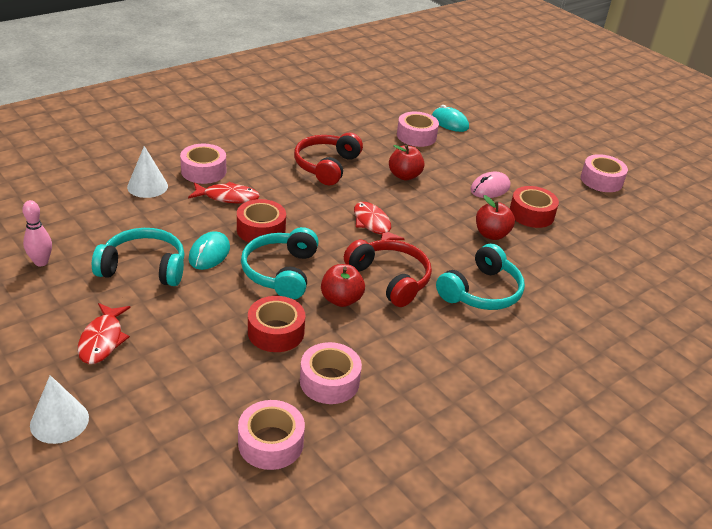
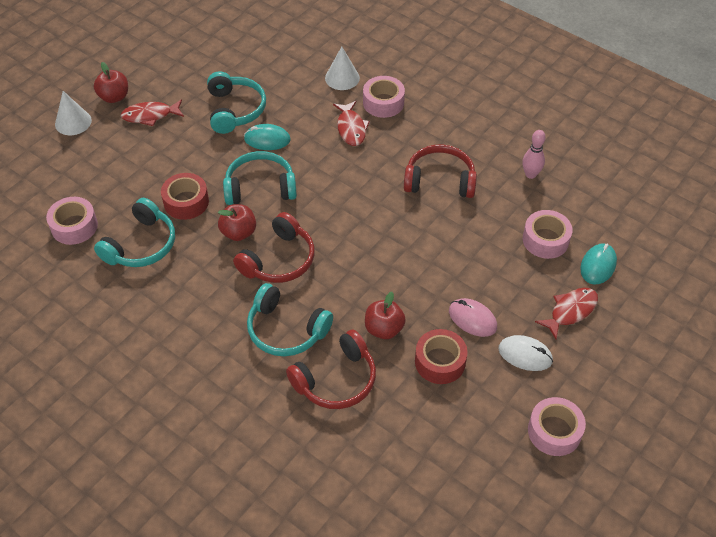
camera: 80 degrees right, 15 degrees up
pink bowling pin [22,200,52,266] -> pink bowling pin moved to [522,130,546,179]
red tape [237,199,286,243] -> none
pink tape [300,342,362,404] -> turquoise headphones [94,198,175,267]
red fish [354,202,404,240] -> red fish moved to [535,288,598,339]
red apple [389,145,425,180] -> red apple moved to [94,62,128,103]
none -> red headphones [286,330,376,409]
none -> white mouse [498,335,553,371]

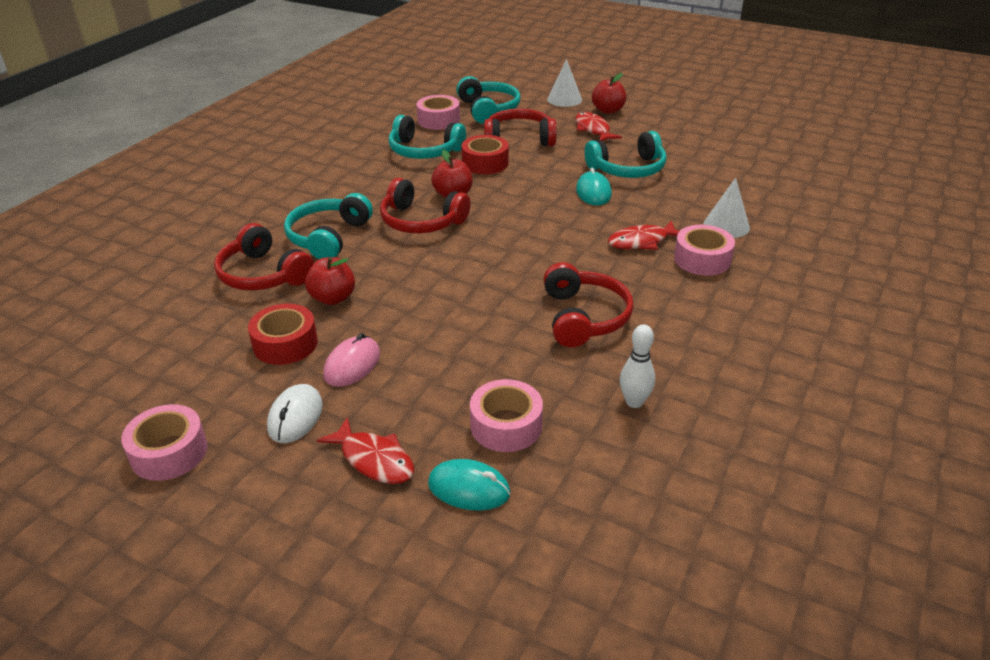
camera: 80 degrees right, 15 degrees down
turquoise headphones [223,151,297,205] -> turquoise headphones moved to [456,76,521,124]
pink bowling pin [522,130,546,179] -> white bowling pin [620,324,655,408]
none -> red headphones [484,109,557,146]

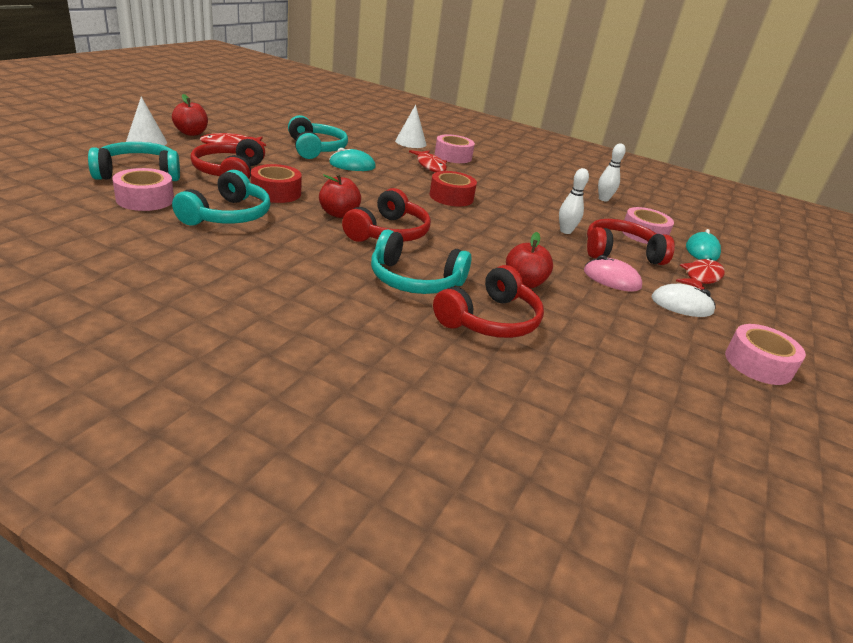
camera: 95 degrees left, 5 degrees down
red tape [248,304,318,365] -> red tape moved to [430,171,477,207]
red headphones [544,262,633,347] -> red headphones moved to [587,219,675,265]
none -> white bowling pin [559,168,589,234]

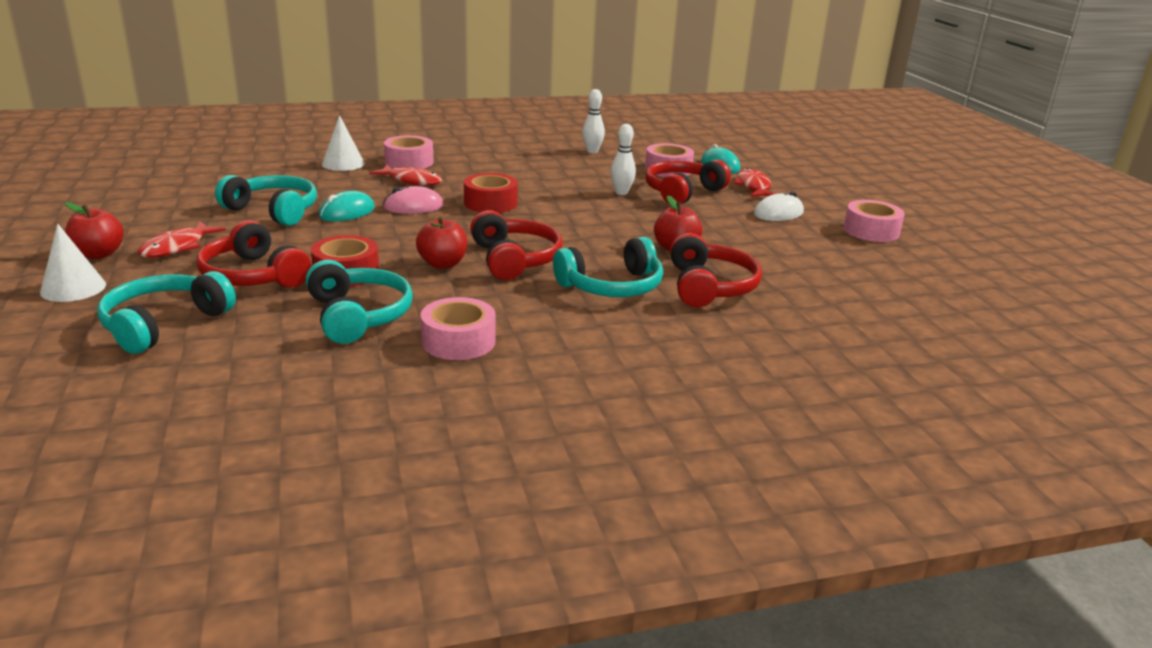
camera: 40 degrees left, 5 degrees down
pink tape [112,168,174,211] -> pink tape moved to [421,297,496,360]
pink mouse [584,255,642,292] -> pink mouse moved to [383,186,444,214]

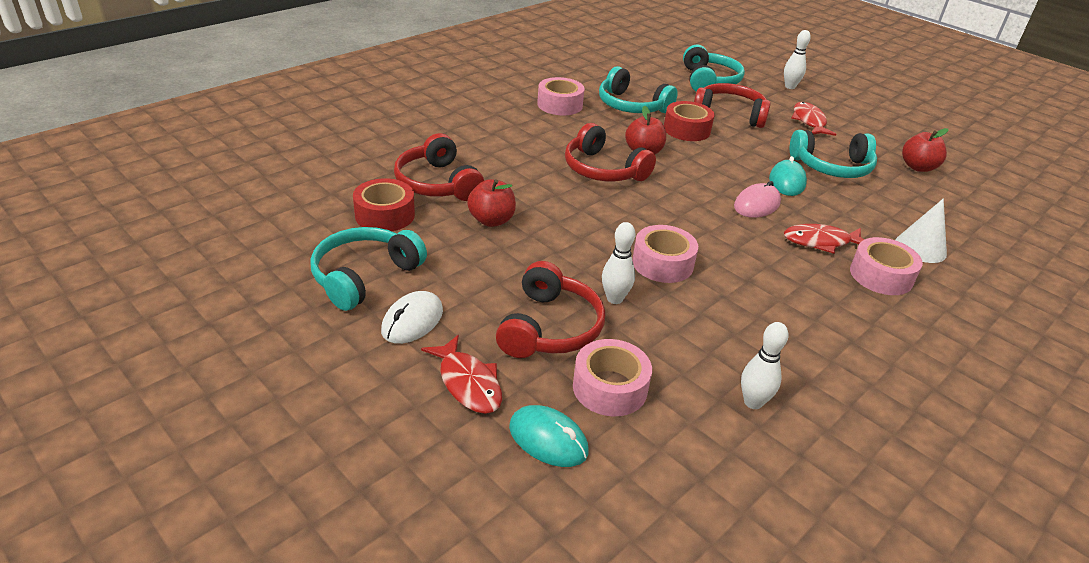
camera: 150 degrees right, 10 degrees up
white cone [40,224,106,302] -> white bowling pin [784,30,811,89]
red apple [65,202,124,259] -> red apple moved to [902,128,949,172]
red tape [464,173,518,213] -> red tape moved to [353,178,415,231]
turquoise headphones [553,237,663,297] -> turquoise headphones moved to [310,227,427,311]
pink tape [844,200,905,242] -> pink tape moved to [632,225,698,283]

